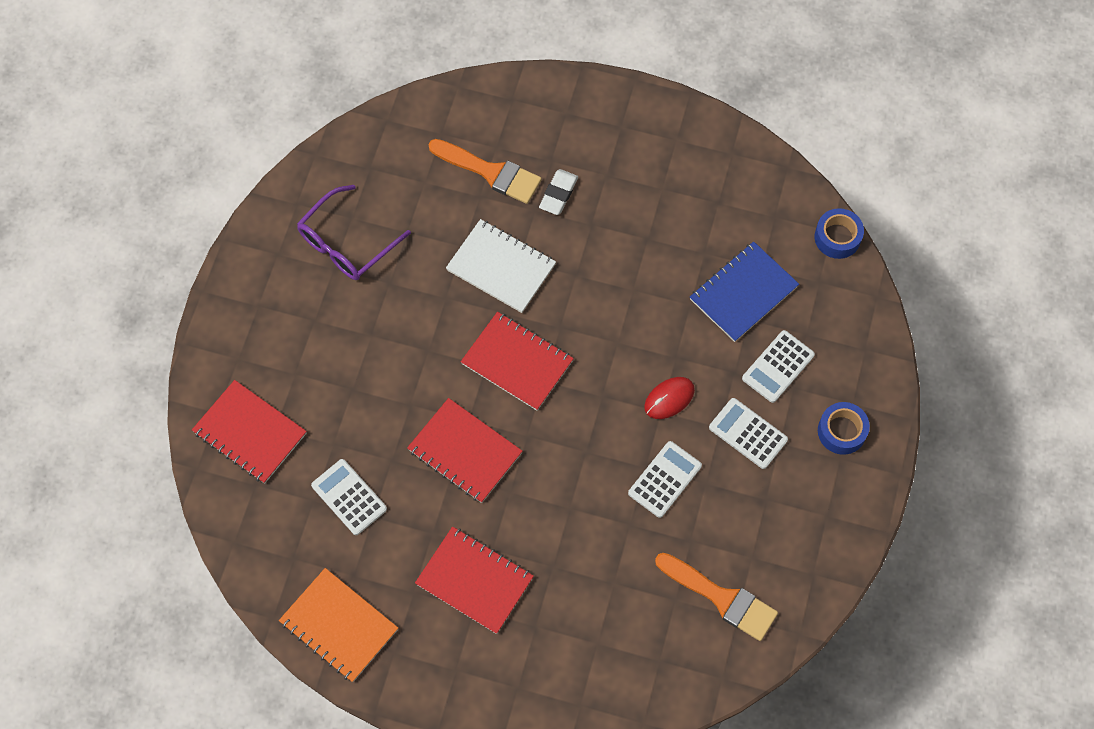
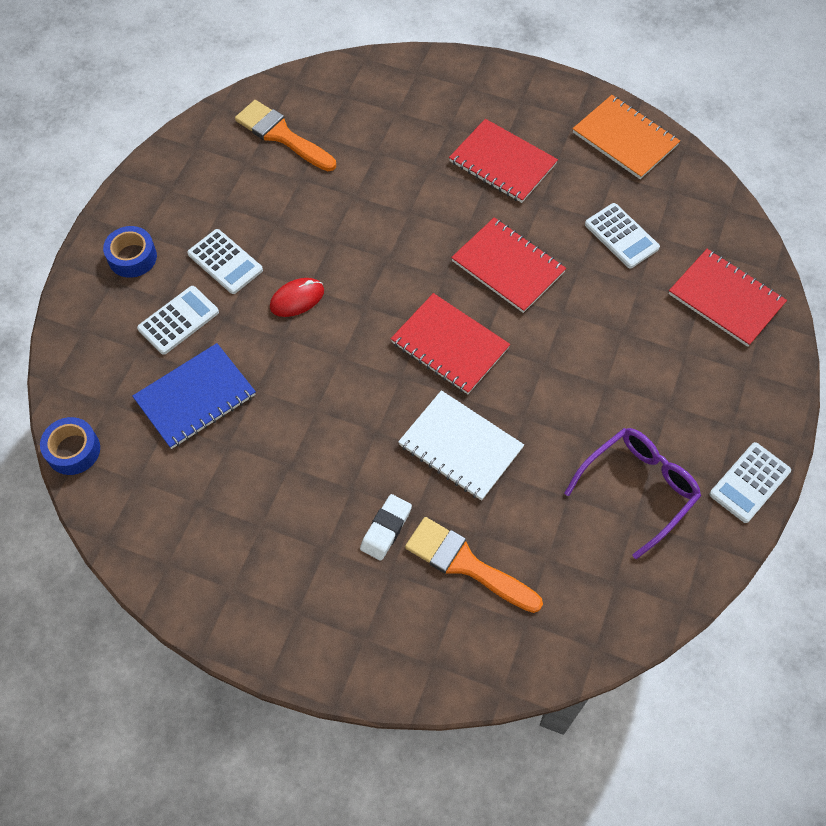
camera: 175 degrees left, 5 degrees down
white calculator [628,441,702,518] -> white calculator moved to [709,442,791,523]

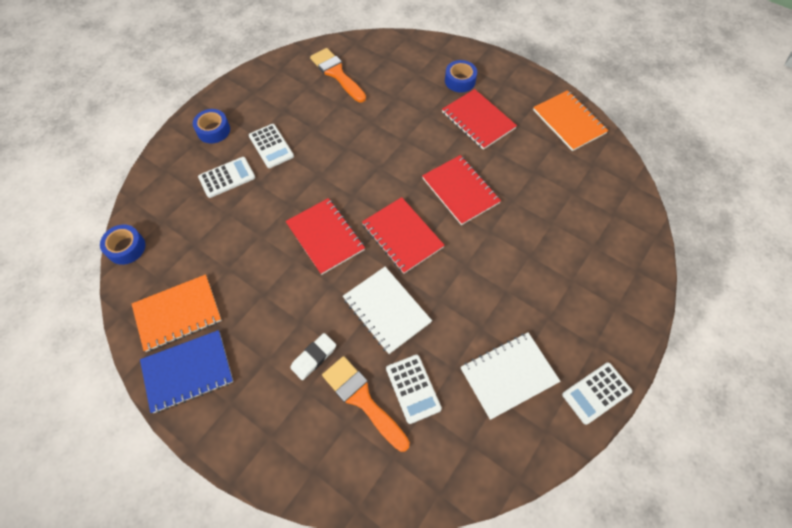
camera: 15 degrees right, 0 degrees up
blue notebook [132,343,256,449] -> blue notebook moved to [140,330,233,413]
red mouse [270,278,324,317] -> none
purple glasses [564,428,701,559] -> white notebook [461,332,560,420]
white calculator [585,203,660,268] -> white calculator moved to [386,355,442,424]
red notebook [668,249,787,347] -> red notebook moved to [286,198,365,275]
none -> orange notebook [132,274,222,352]
none -> blue tape [445,60,477,92]

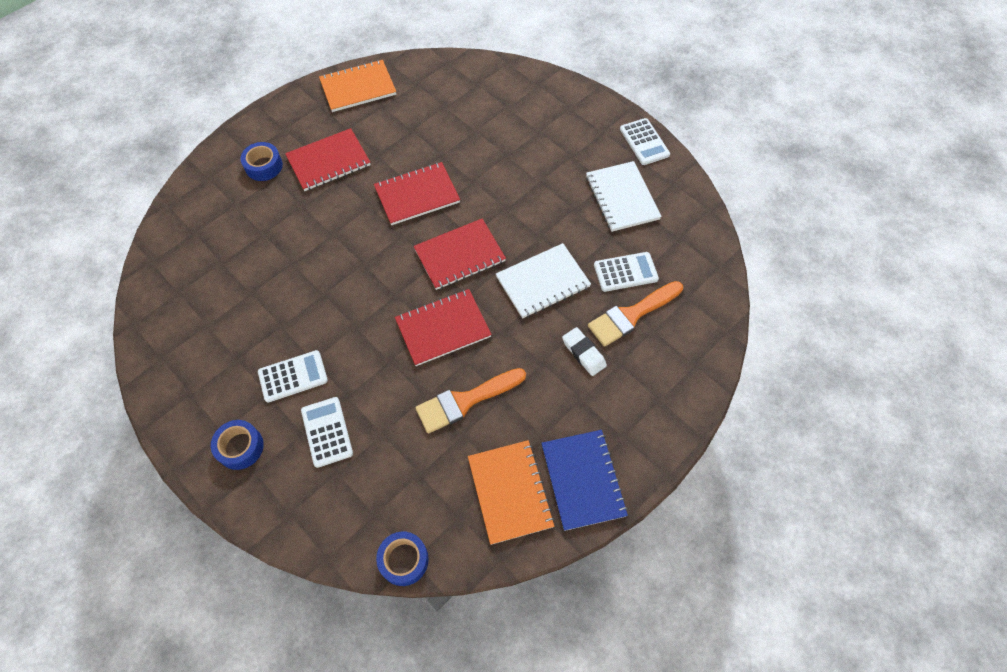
camera: 80 degrees left, 0 degrees up
orange brush [310,48,366,102] -> orange brush moved to [415,368,526,434]

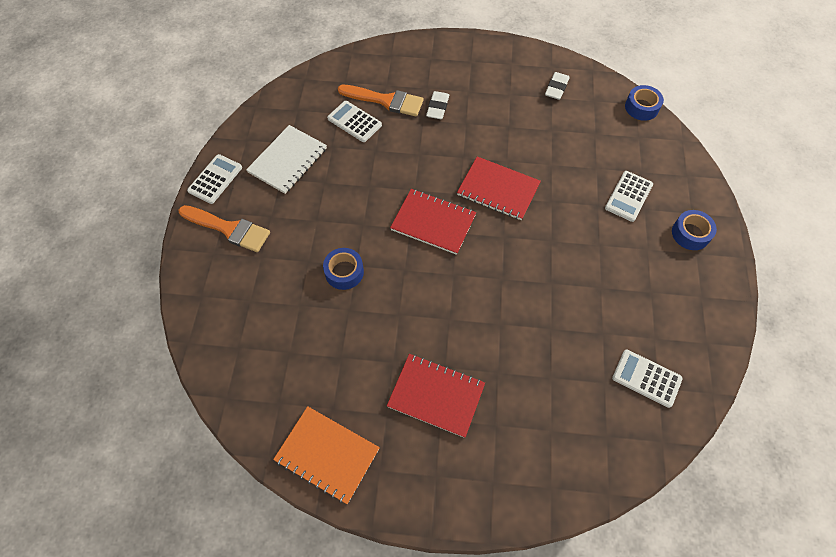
camera: 130 degrees left, 0 degrees up
blue tape [240,142,283,181] -> blue tape moved to [323,248,364,290]
white calculator [258,350,328,403] -> white calculator moved to [612,350,683,408]
red notebook [374,162,460,225] -> none
orange brush [415,368,526,434] -> orange brush moved to [179,205,270,252]
orange notebook [468,440,555,545] -> white eraser [545,72,570,100]
white notebook [496,243,591,319] -> none
blue notebook [541,430,628,531] -> none

